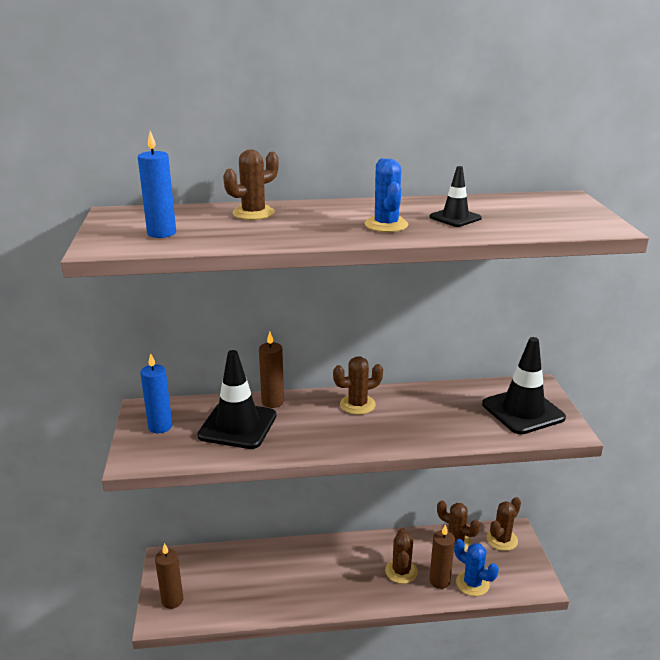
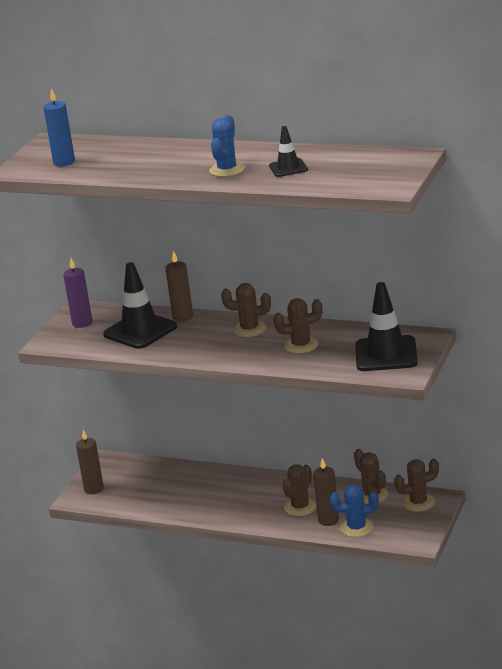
camera: 30 degrees right, 0 degrees up
blue candle [140,353,172,433] -> purple candle [63,258,92,328]
brown cactus [223,149,279,220] -> brown cactus moved to [273,298,323,353]
blue cactus [454,539,499,596] -> blue cactus turned 75 degrees counterclockwise [329,484,379,537]

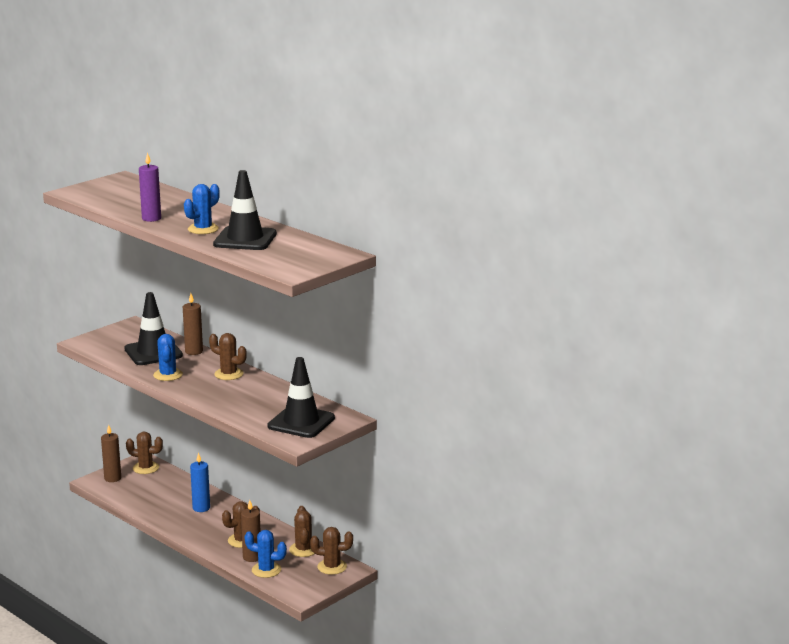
camera: 20 degrees right, 5 degrees down
blue candle [43,88,75,166] -> blue candle moved to [190,452,210,512]
purple candle [63,258,92,328] -> purple candle moved to [139,152,161,222]
black traffic cone [269,126,308,177] -> black traffic cone [213,170,277,250], size x1.85
brown cactus [273,298,323,353] -> brown cactus moved to [126,431,163,474]
none -> blue cactus [153,334,183,381]

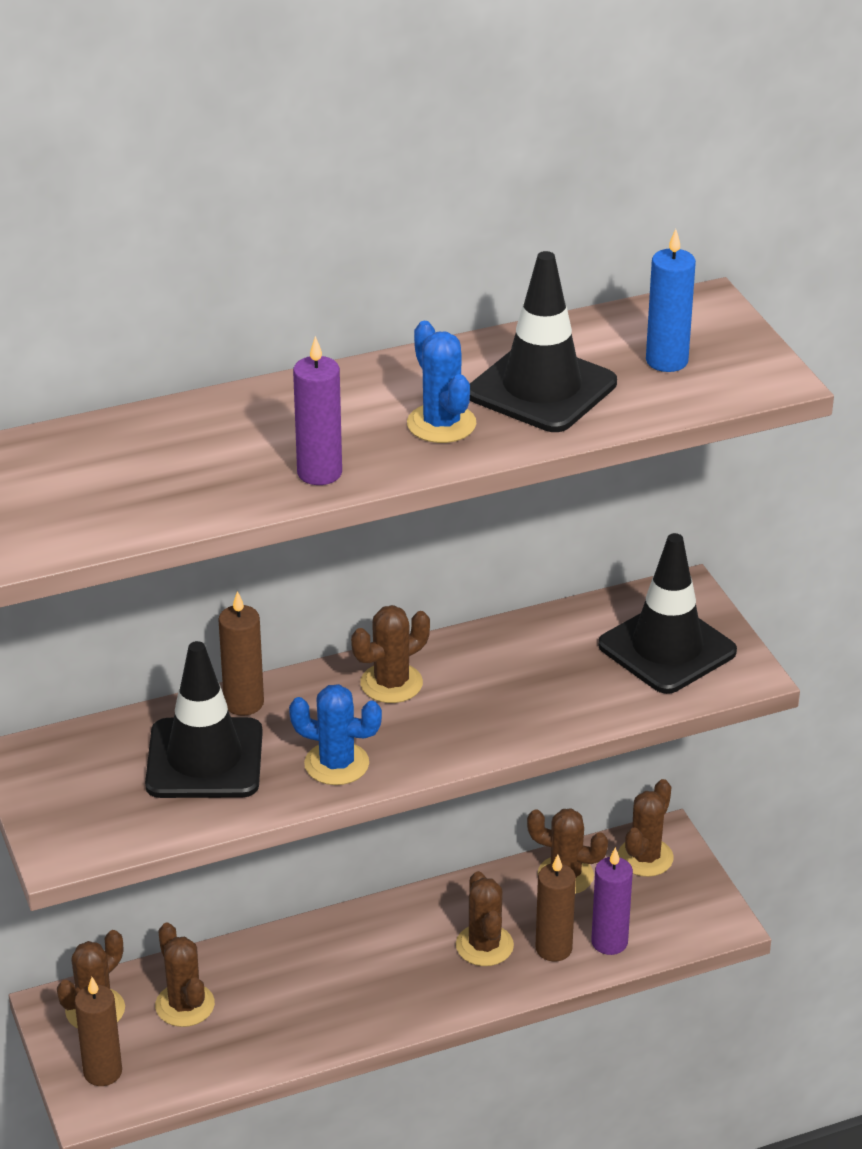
camera: 65 degrees left, 15 degrees up
blue candle [190,452,210,512] -> blue candle moved to [646,229,696,372]
blue cactus [245,530,287,578] -> purple candle [591,847,633,955]
none -> brown cactus [155,923,215,1027]

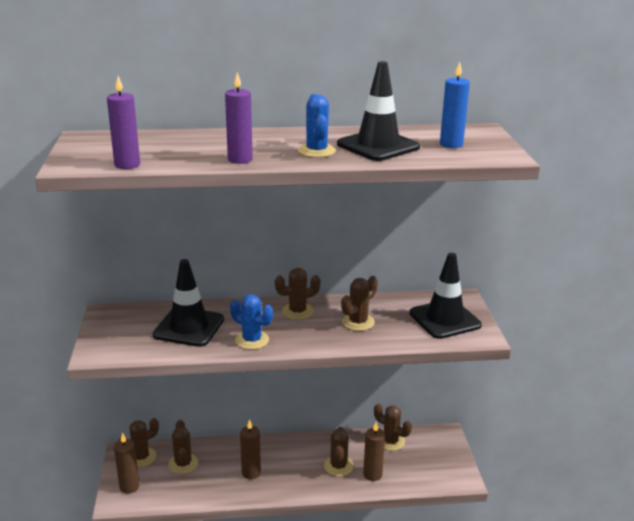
camera: 15 degrees right, 10 degrees down
brown candle [218,591,264,716] -> brown candle moved to [240,419,261,479]
purple candle [591,847,633,955] -> purple candle moved to [107,76,140,169]
brown cactus [618,779,674,877] -> brown cactus moved to [341,276,378,331]

